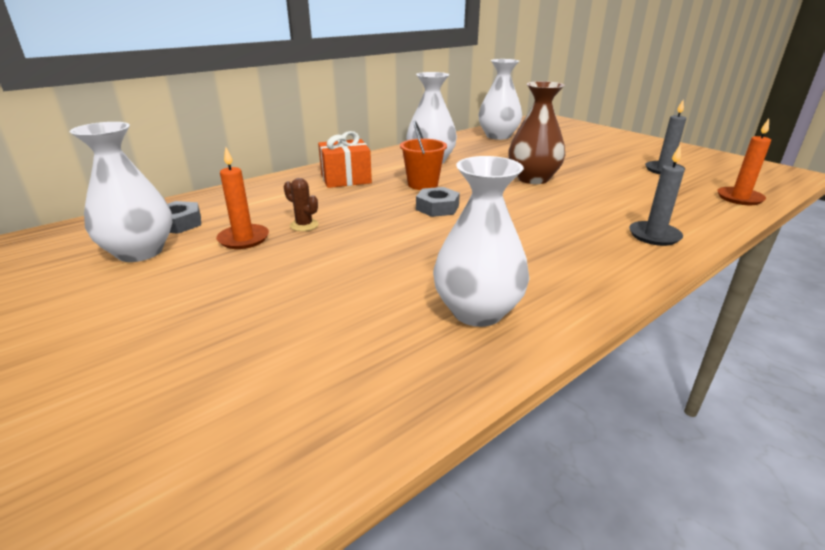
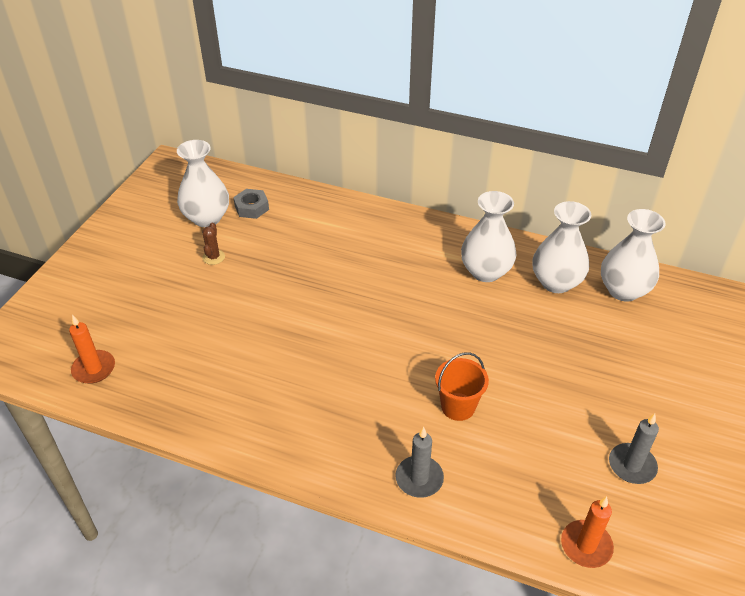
camera: 60 degrees right, 15 degrees up
orange candle [216,147,269,249] -> orange candle moved to [69,315,115,384]
brown cactus [284,178,319,231] -> brown cactus moved to [202,223,225,265]
orange gift [318,131,372,188] -> none
orange bucket [400,121,447,190] -> orange bucket moved to [435,352,489,421]
grey nut [416,187,460,217] -> none
white vase [433,156,529,327] -> white vase moved to [533,201,591,293]
brown vase [508,81,565,184] -> none

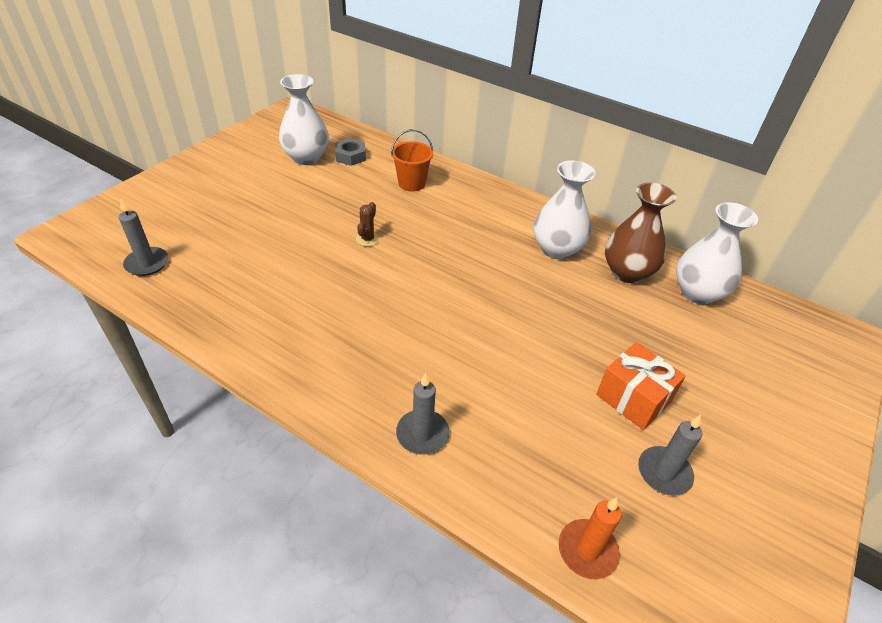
camera: 10 degrees right, 0 degrees up
orange candle [69,315,115,384] -> grey candle [119,199,168,276]
brown cactus [202,223,225,265] -> brown cactus moved to [356,202,380,247]
orange bucket [435,352,489,421] -> orange bucket moved to [391,129,433,192]
white vase [533,201,591,293] -> brown vase [605,182,677,283]
none -> orange gift [596,342,686,430]

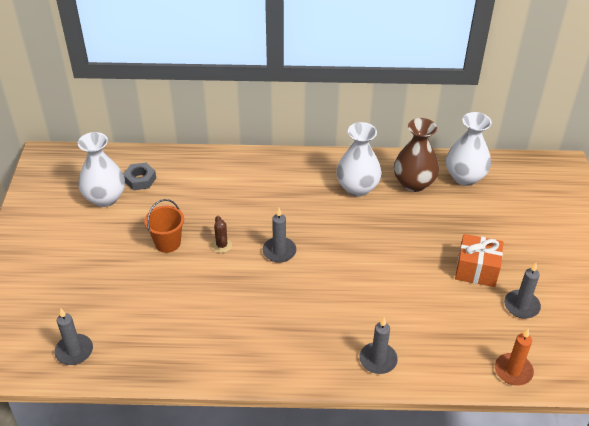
camera: 30 degrees left, 0 degrees up
orange bucket [391,129,433,192] -> orange bucket moved to [144,199,184,253]
none -> grey candle [262,208,296,263]

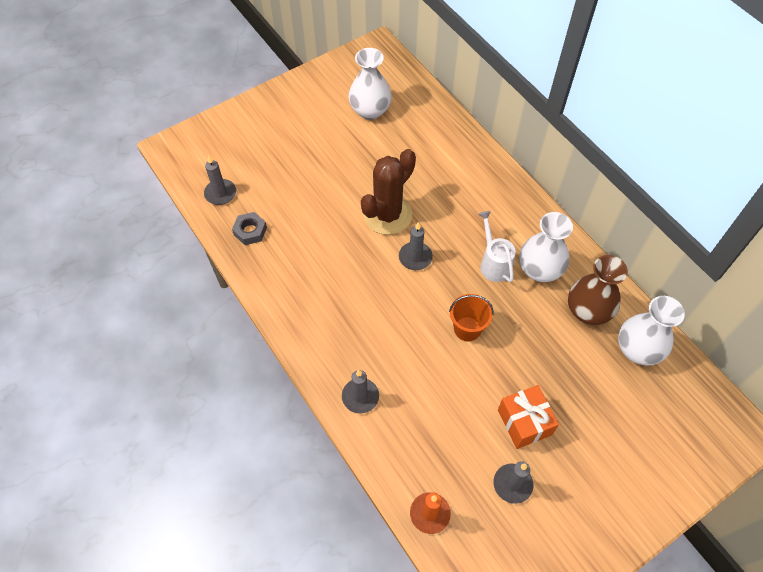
camera: 55 degrees right, 15 degrees up
grey nut [123,163,156,190] -> grey nut moved to [232,212,267,245]
orange bucket [144,199,184,253] -> orange bucket moved to [449,294,494,341]
brown cactus [212,216,232,253] -> brown cactus [361,149,416,235], size x2.48
none -> white watering can [479,211,516,282]

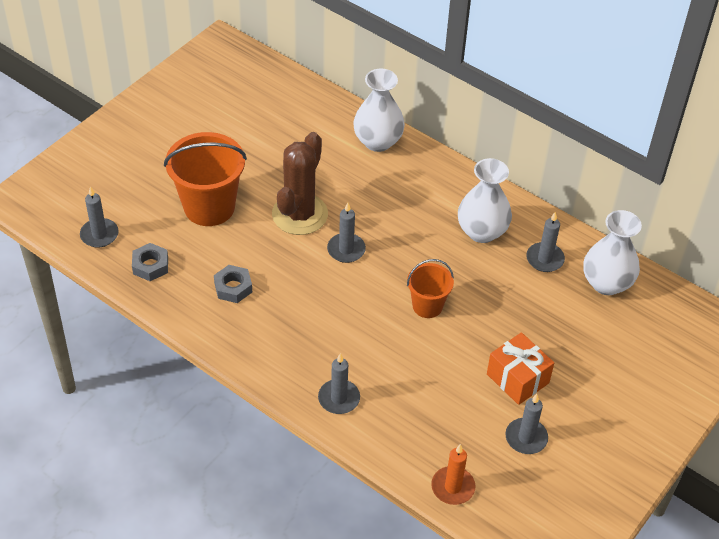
camera: 20 degrees left, 10 degrees down
white vase [348,48,392,120] -> white vase moved to [353,69,405,152]
white watering can [479,211,516,282] -> none
brown vase [568,255,628,325] -> grey candle [526,212,565,272]
none -> orange bucket [164,132,247,226]
none -> grey nut [214,265,252,303]

